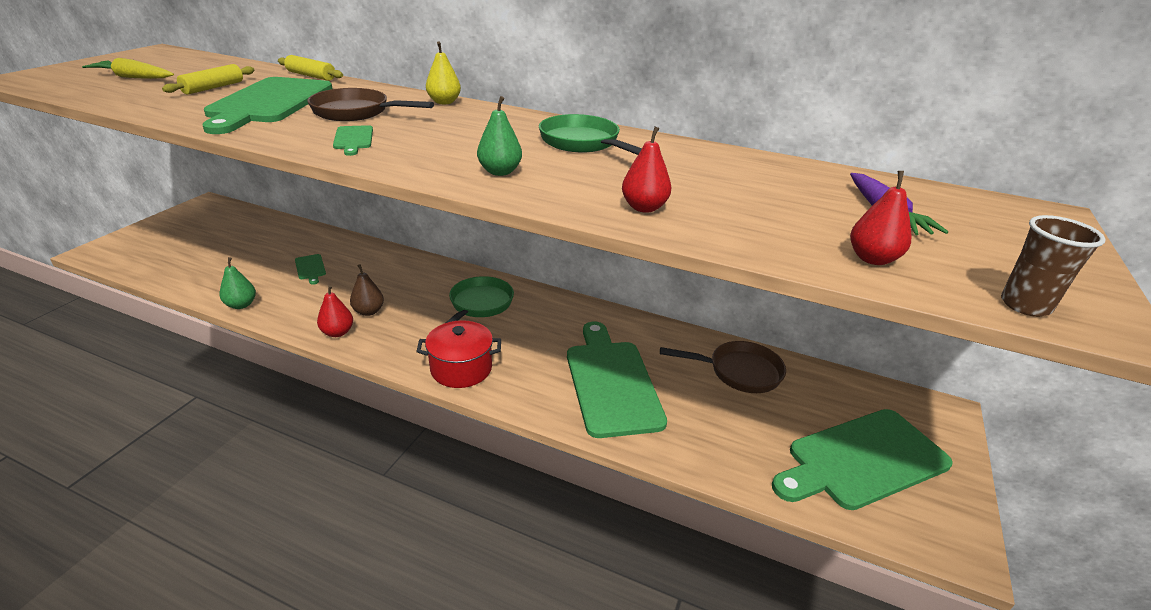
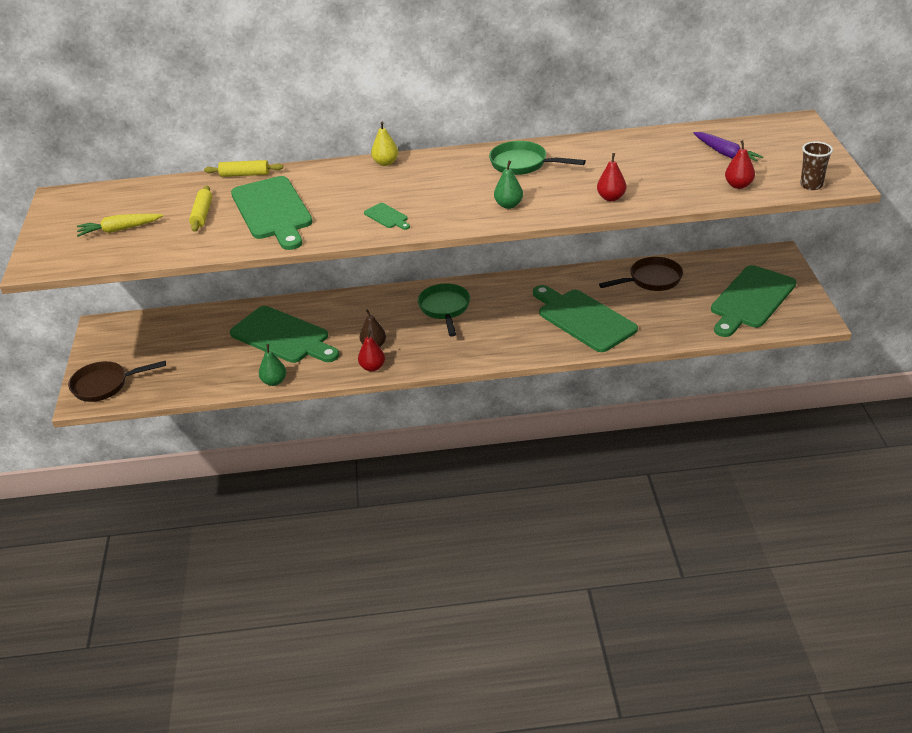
camera: 25 degrees left, 5 degrees up
green cutting board [295,254,326,285] -> green cutting board [230,306,339,363], size x2.42
brown pan [308,88,434,121] -> brown pan moved to [68,361,166,402]
red pot [416,320,501,388] -> none

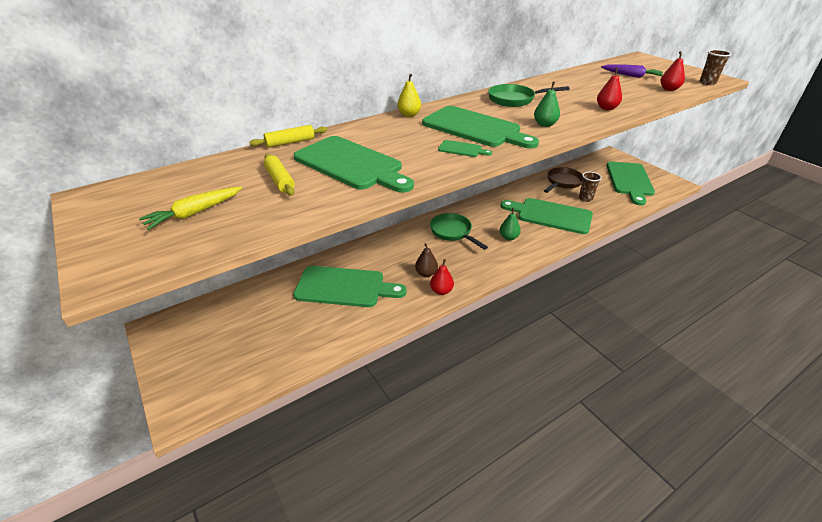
camera: 30 degrees left, 0 degrees up
brown pan [68,361,166,402] -> none
green pear [259,344,286,386] -> green pear moved to [500,208,521,240]
none -> green cutting board [422,106,539,148]
none -> brown cup [579,172,602,202]

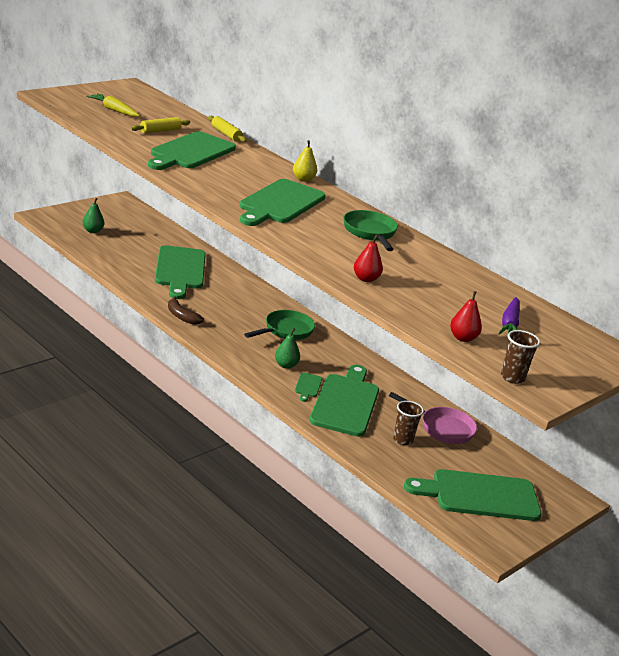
camera: 75 degrees right, 10 degrees down
brown pear [415,243,438,277] -> none
red pear [430,259,454,295] -> brown banana [168,296,204,325]
green cutting board [438,140,492,157] -> green cutting board moved to [295,372,322,402]
green pear [534,82,560,127] -> green pear moved to [82,198,104,233]
brown pan [544,167,583,193] -> pink pan [389,392,477,444]

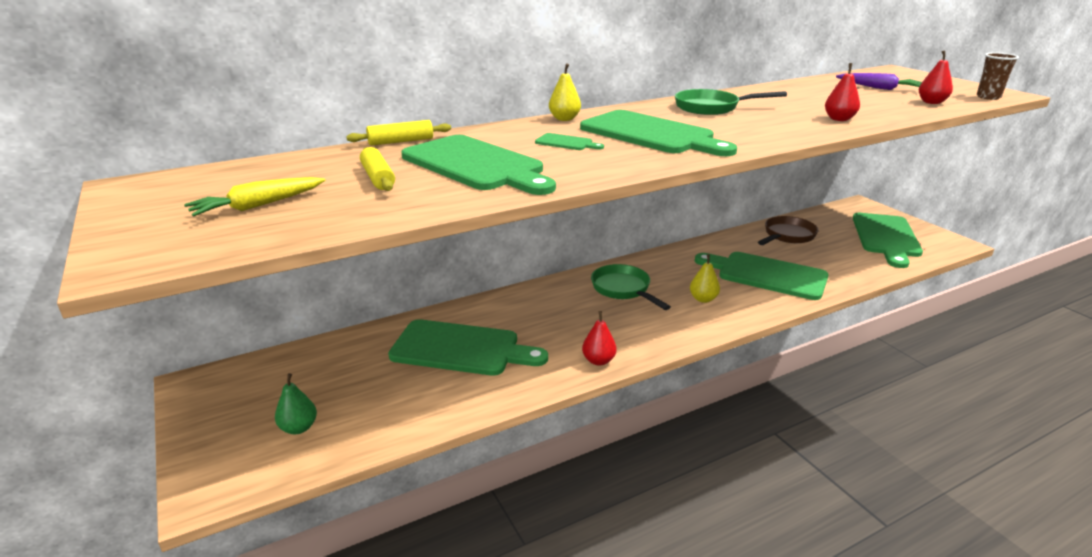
camera: 70 degrees left, 0 degrees up
brown banana [168,296,204,325] -> red pear [582,311,617,366]
green pear [275,328,300,369] -> yellow pear [690,254,720,303]
green cutting board [295,372,322,402] -> green cutting board moved to [535,133,604,150]
pink pan [389,392,477,444] -> brown pan [758,216,818,245]
brown cup [393,401,424,445] -> none

